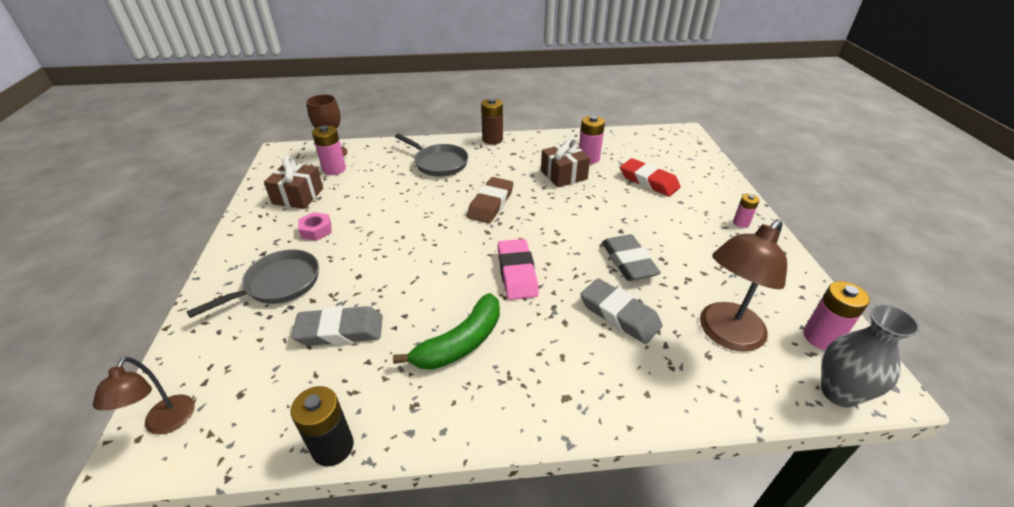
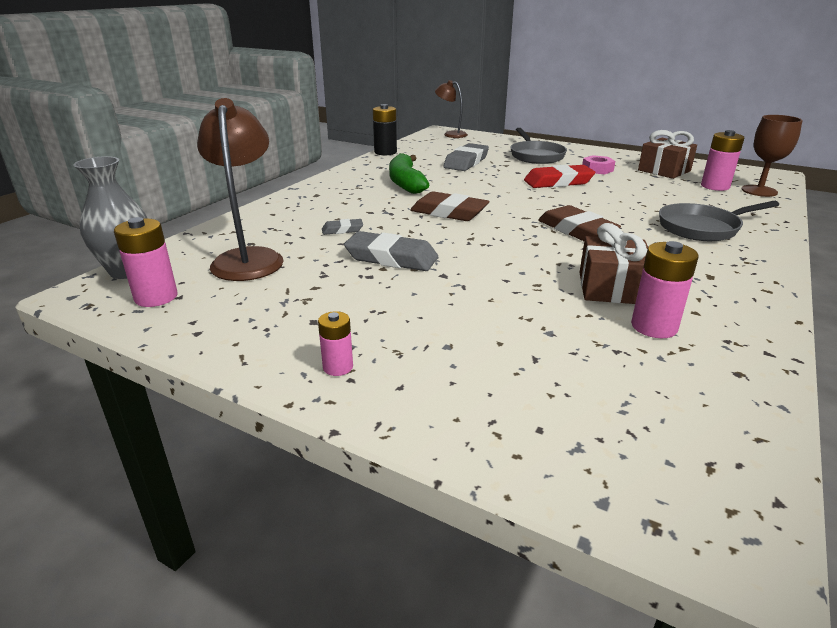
camera: 125 degrees right, 10 degrees down
brown battery [481,98,503,144] -> none
pink eraser [498,239,539,300] -> brown eraser [410,191,489,221]
grey eraser [580,278,662,344] -> grey eraser [322,219,363,235], size x0.51
red eraser [620,158,681,197] -> red eraser moved to [524,165,596,188]

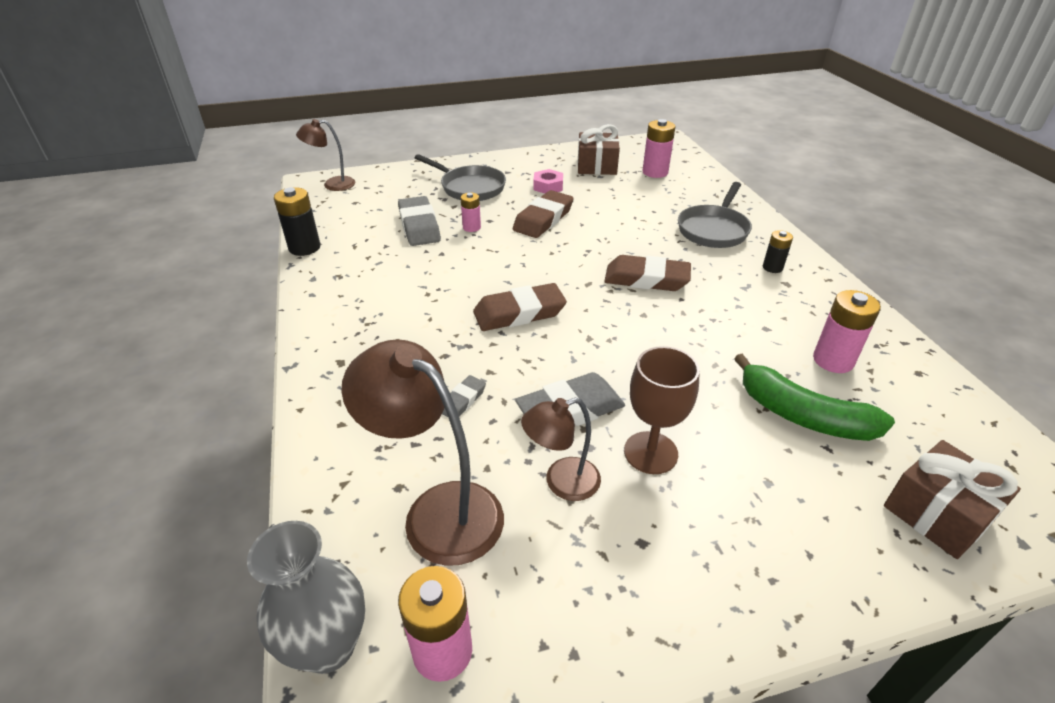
camera: 45 degrees left, 10 degrees up
pink battery [318,311,353,376] -> pink battery moved to [461,193,481,232]
green banana [389,153,429,194] -> green banana moved to [734,354,895,441]
red eraser [524,165,596,188] -> brown eraser [513,190,574,238]
brown gift [579,223,648,304] -> brown gift moved to [884,440,1021,559]
brown goblet [742,115,802,197] -> brown goblet moved to [624,346,700,474]
none -> brown lamp [521,397,601,501]
none -> black battery [763,230,793,273]

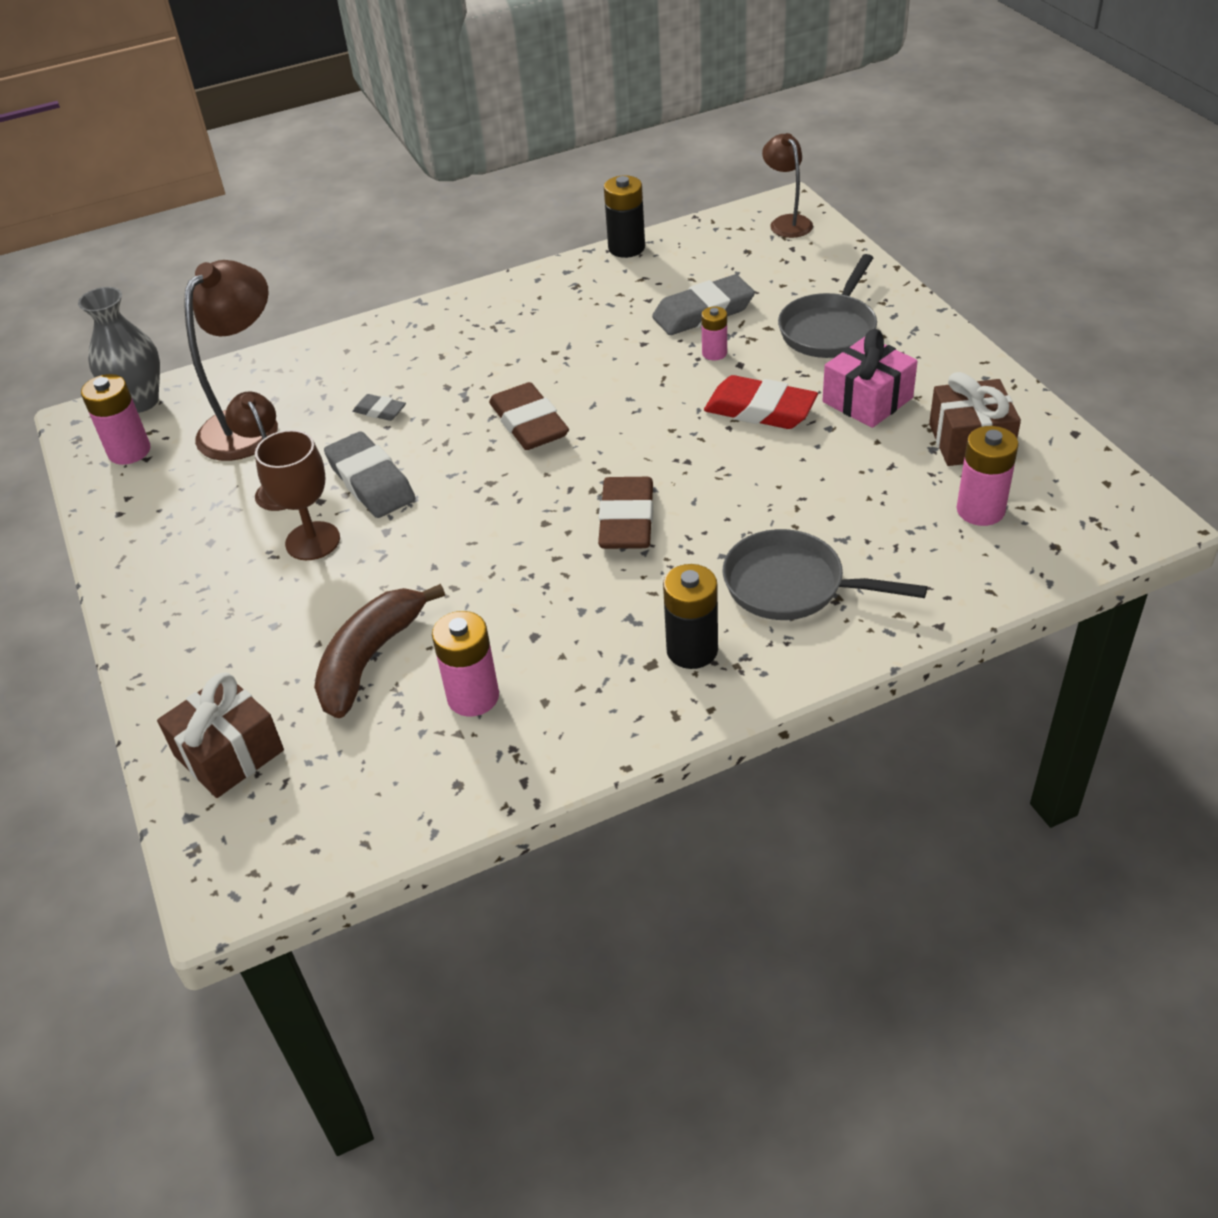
camera: 85 degrees right, 5 degrees up
brown eraser [513,190,574,238] -> red eraser [704,375,818,429]
pink nut [533,169,563,194] -> pink gift [822,329,918,428]
green banana [734,354,895,441] -> brown banana [314,584,445,718]
black battery [763,230,793,273] -> black battery [663,564,718,669], size x1.63

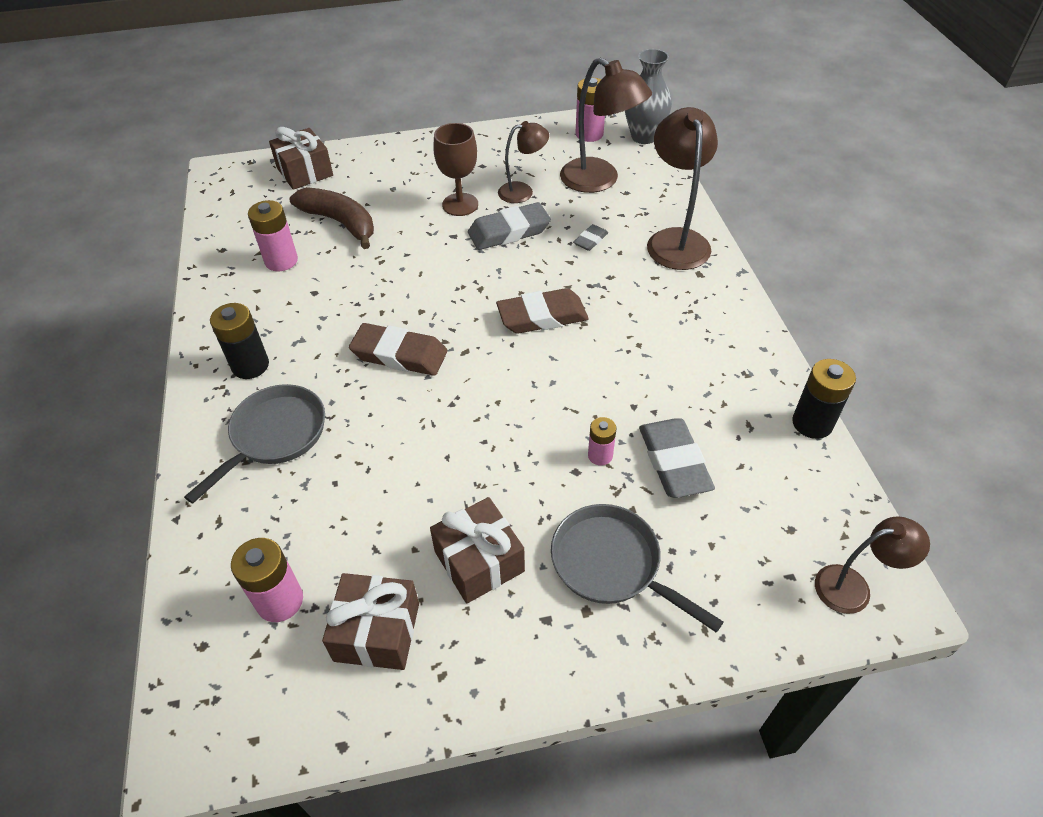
camera: 100 degrees right, 5 degrees up
red eraser [704,375,818,429] -> none
pink gift [822,329,918,428] -> brown gift [430,497,525,604]
none -> brown lamp [647,107,718,270]

